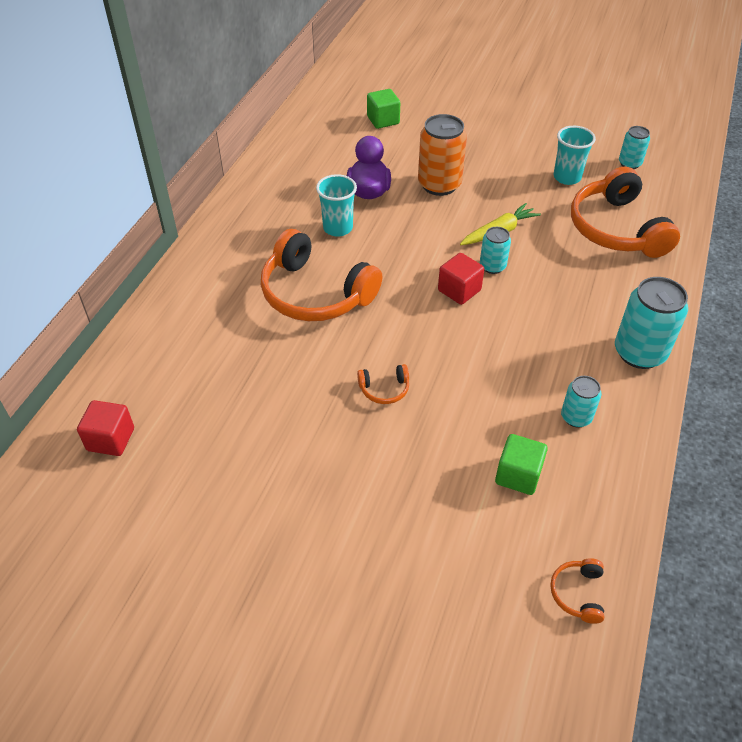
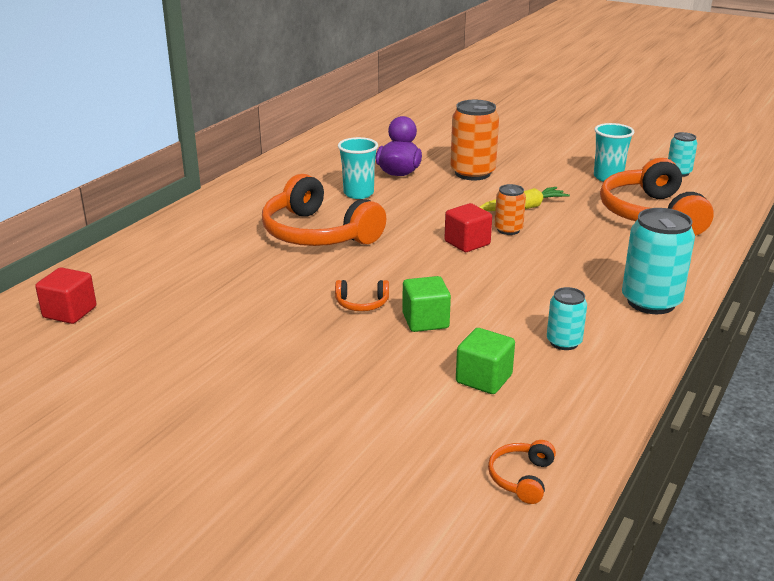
camera: 10 degrees right, 20 degrees down
green cube [367,89,400,129] -> green cube moved to [402,276,451,332]
turquoise can [480,227,511,274] -> orange can [495,184,526,235]

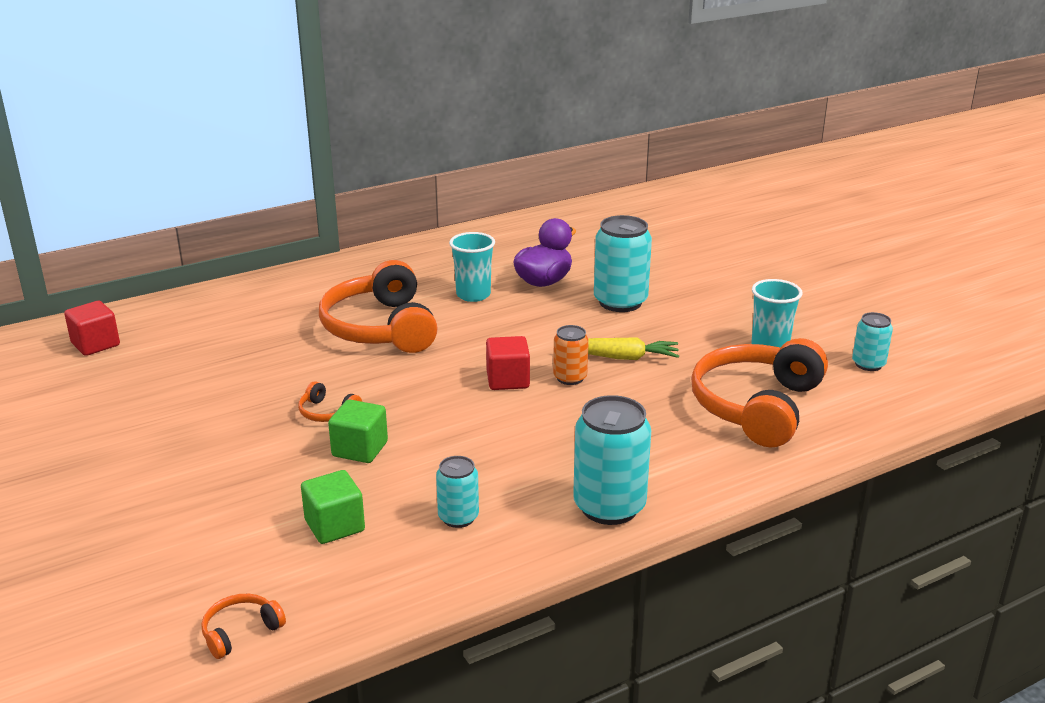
camera: 30 degrees right, 0 degrees up
orange can [450,100,499,180] -> turquoise can [594,215,652,312]

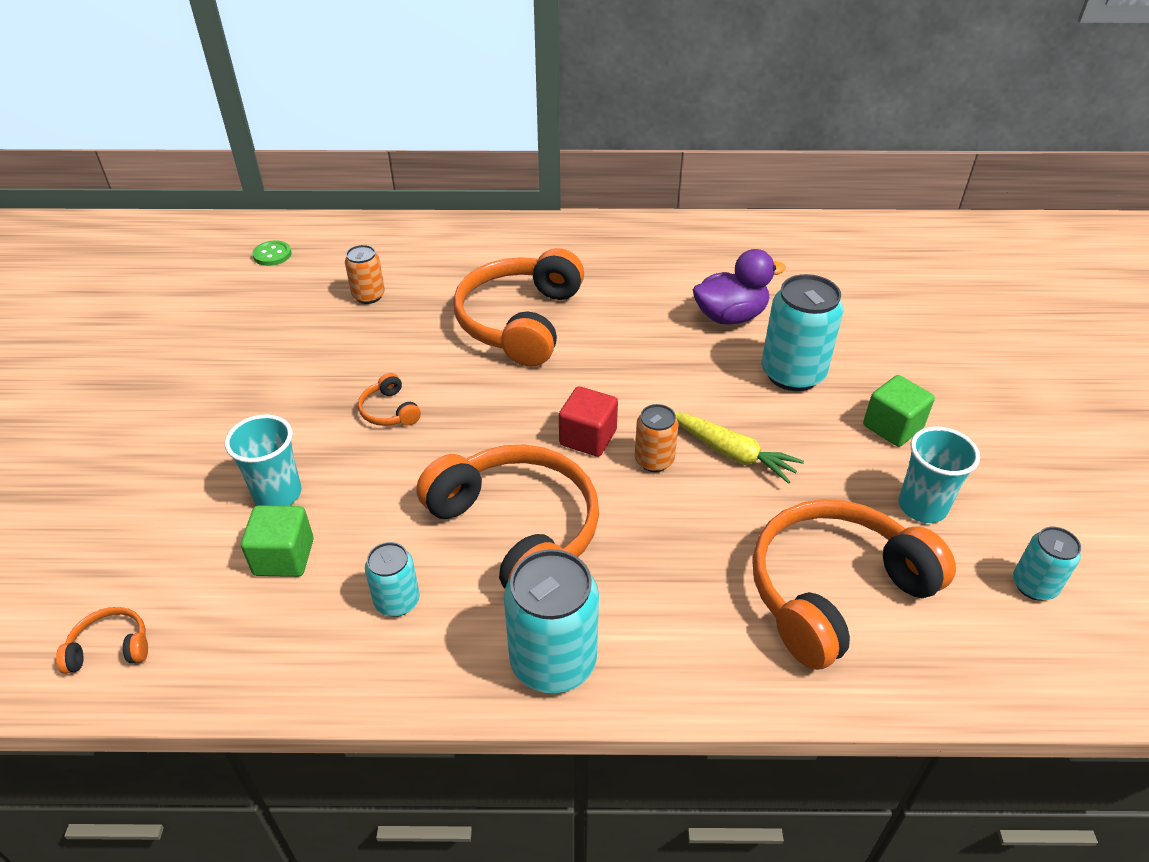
camera: 30 degrees right, 15 degrees up
red cube [64,301,120,356] -> green button [252,240,291,266]
green cube [328,400,388,463] -> green cube moved to [863,375,935,447]
turquoise cup [449,232,495,302] -> turquoise cup moved to [225,415,302,506]
none -> orange can [345,245,385,304]
none -> orange headphones [416,444,599,588]

